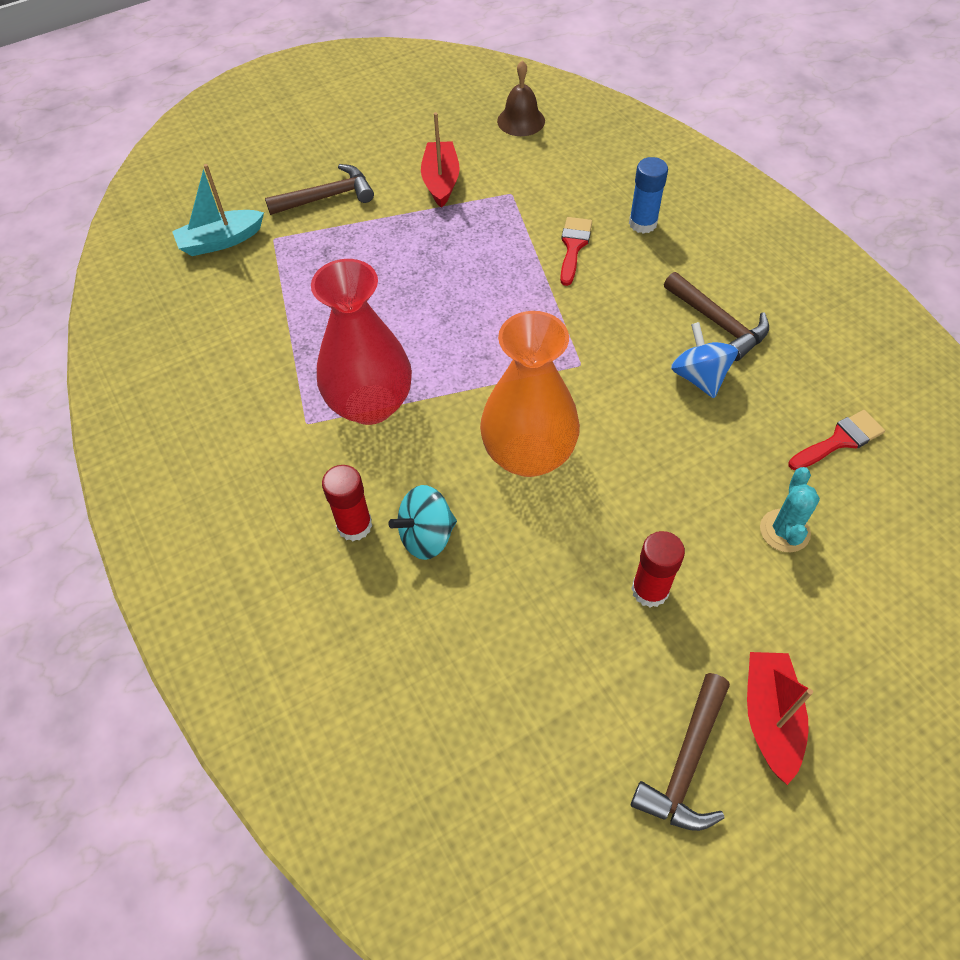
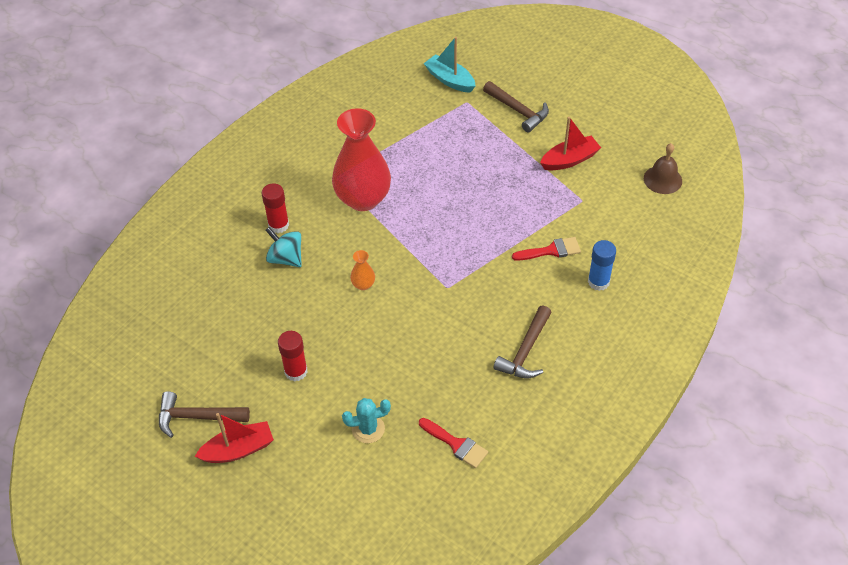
camera: 65 degrees right, 5 degrees down
orange vase [480,311,580,477] -> orange vase [350,250,375,290], size x0.40
blue spinning top [671,322,738,398] -> none

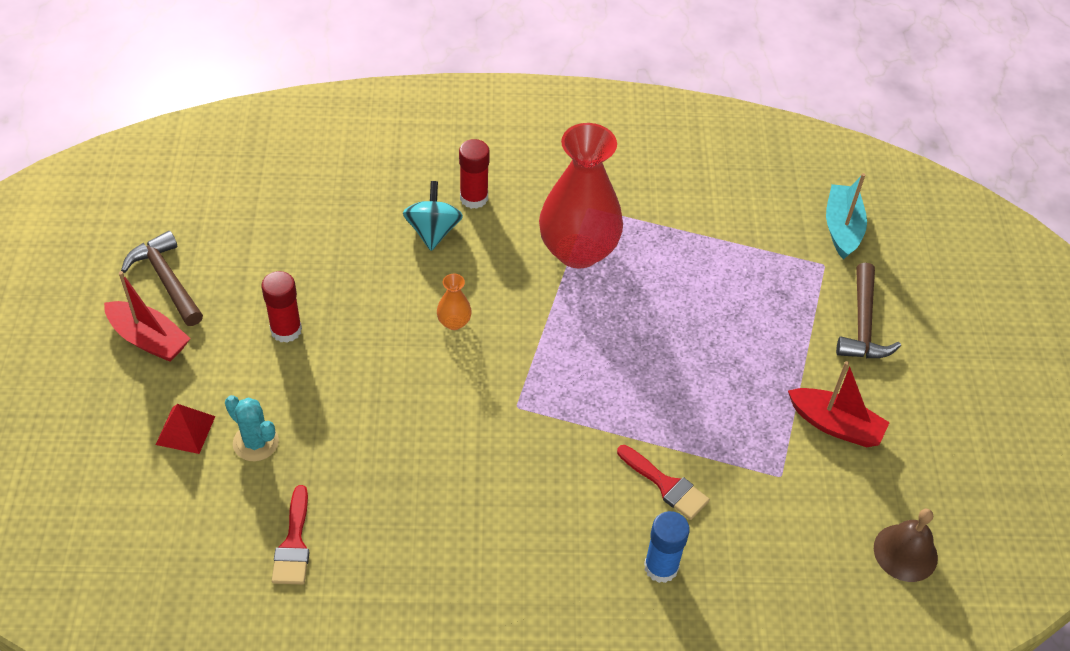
camera: 50 degrees right, 0 degrees up
brown hammer [494,305,552,378] -> none
none -> red pyramid [156,404,215,454]

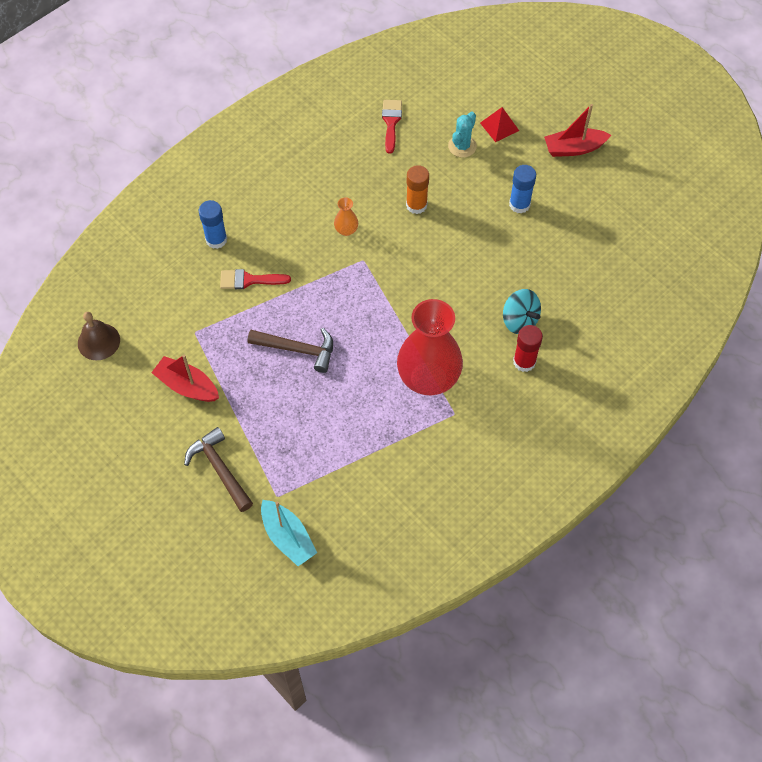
camera: 140 degrees right, 10 degrees up
brown hammer [121,231,203,326] -> brown hammer moved to [248,328,333,373]
turquoise cactus [225,395,279,461] -> turquoise cactus turned 60 degrees counterclockwise [448,112,477,158]
red glue stick [261,271,302,343] -> blue glue stick [509,165,536,214]
red brush [272,485,310,584] -> red brush turned 45 degrees clockwise [382,100,402,154]
orange vase [437,274,472,330] -> orange vase moved to [334,197,358,236]
red boat [788,361,890,447] -> red boat turned 45 degrees clockwise [151,355,219,402]
none -> orange glue stick [406,165,429,214]

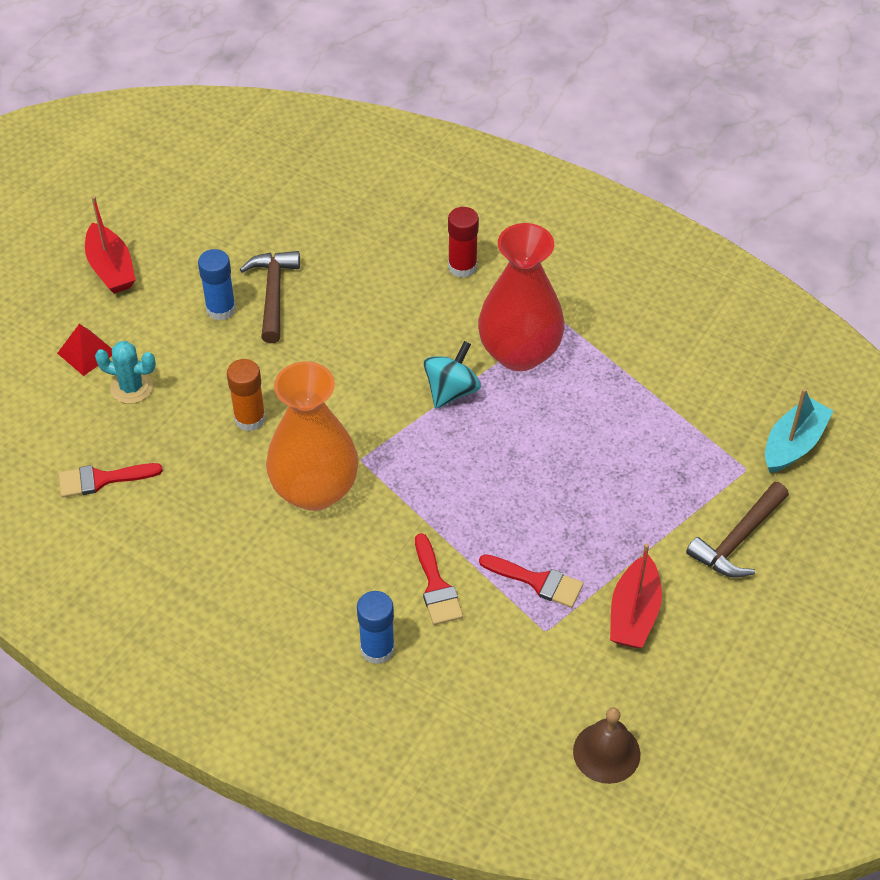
camera: 105 degrees left, 10 degrees down
brown hammer [248,328,333,373] -> brown hammer moved to [240,251,300,343]
orange vase [334,197,358,236] -> orange vase [266,361,358,511], size x2.48
turquoise spinning top [503,289,541,334] -> turquoise spinning top moved to [423,341,481,408]
none -> red brush [479,554,583,608]

